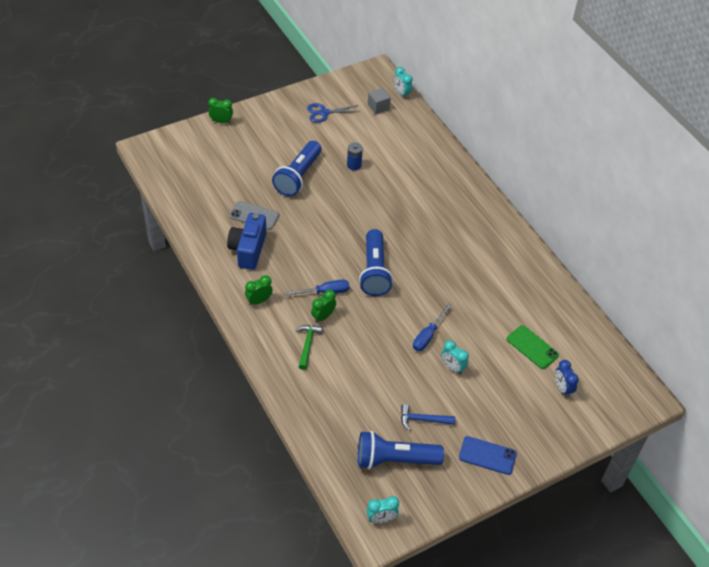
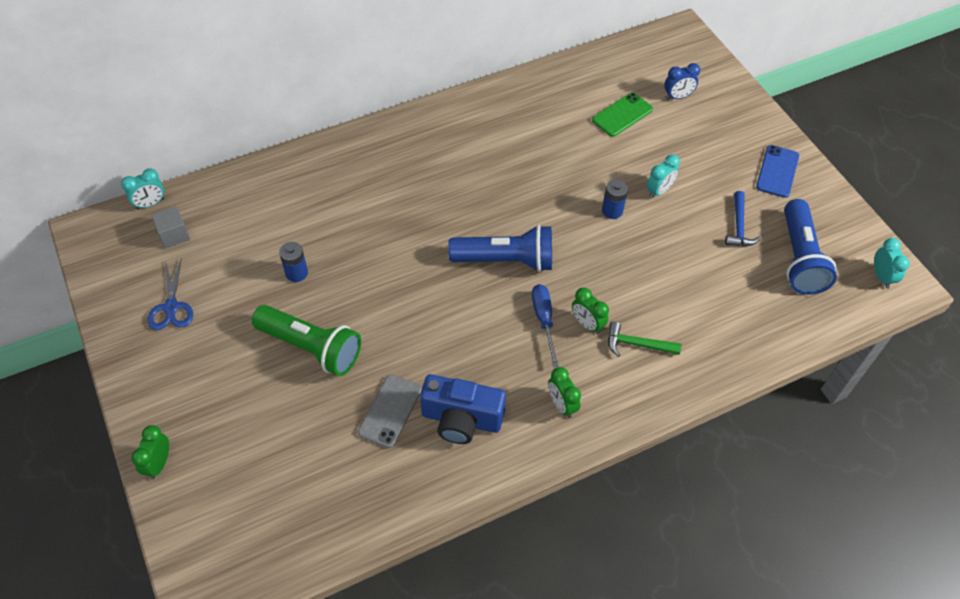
camera: 85 degrees left, 5 degrees up
blue flashlight [272,141,321,196] -> green flashlight [252,305,361,376]
blue screwdriver [413,303,452,351] -> blue battery [602,179,628,219]

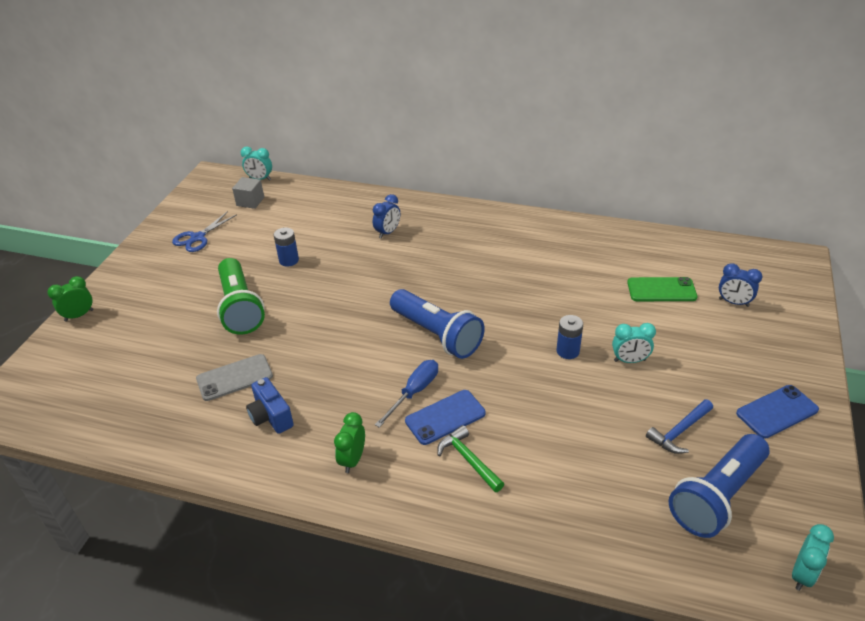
camera: 45 degrees right, 15 degrees down
blue camera [420,374,506,444] -> blue camera [246,377,294,434], size x0.65
green clock [572,287,609,334] -> blue phone [405,390,486,445]
none -> blue clock [373,194,400,239]

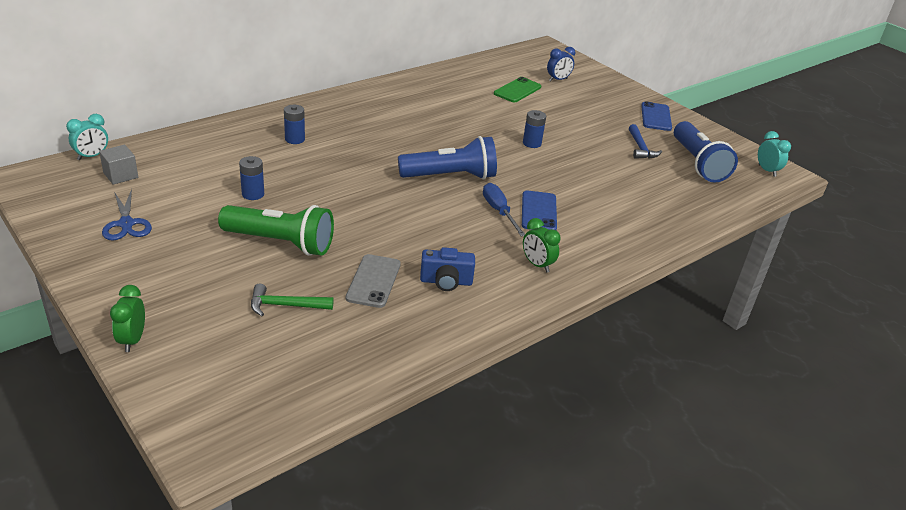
camera: 60 degrees left, 5 degrees down
blue clock [373,194,400,239] -> blue battery [284,105,305,144]
green hammer [437,425,504,492] -> green hammer moved to [251,284,334,316]
turquoise clock [612,323,656,363] -> none

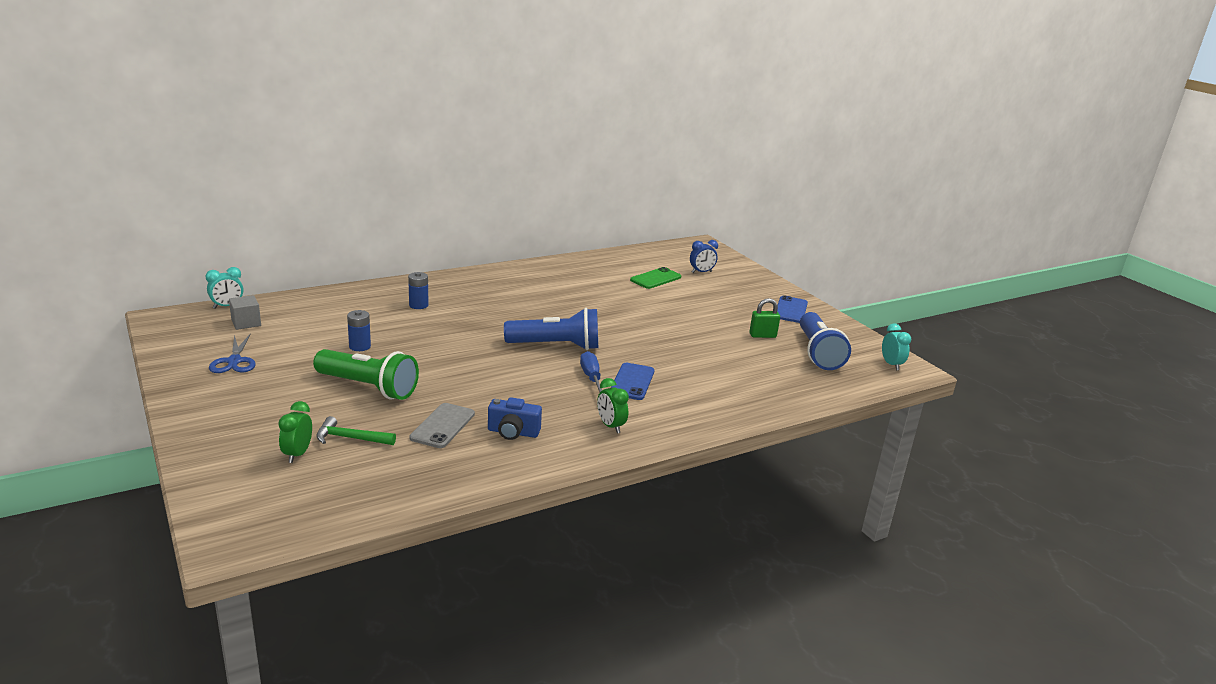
camera: 10 degrees right, 10 degrees down
green clock [110,285,145,352] -> green clock moved to [278,401,312,463]
blue battery [523,110,546,148] -> none
blue hammer [629,124,662,159] -> green padlock [749,298,780,338]

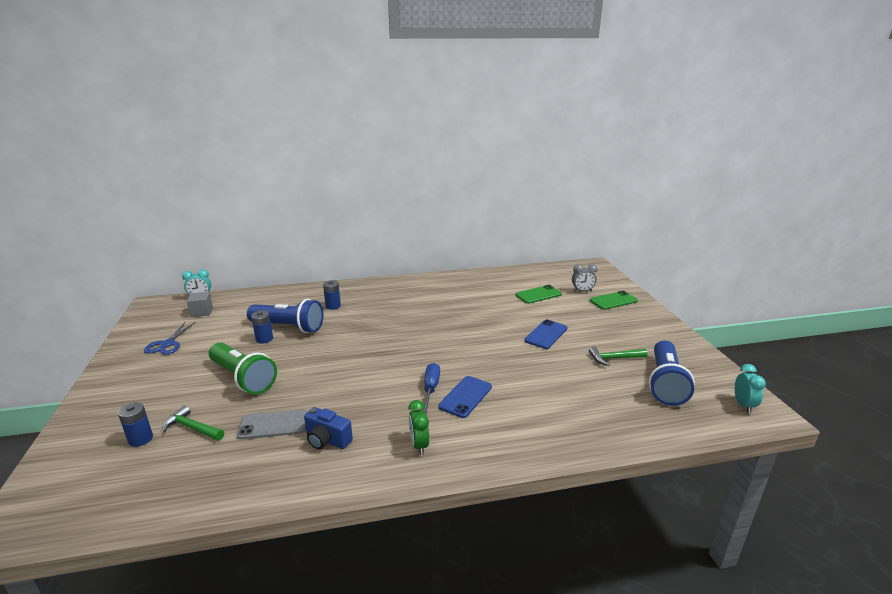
camera: 20 degrees right, 0 degrees up
green clock [278,401,312,463] -> blue battery [118,402,153,447]
grey phone [409,403,475,448] -> grey phone turned 45 degrees clockwise [237,409,307,440]
blue flashlight [504,308,598,350] -> blue flashlight moved to [247,299,324,333]
blue clock [690,240,718,273] -> grey clock [572,264,598,292]
green padlock [749,298,780,338] -> green hammer [589,347,647,366]
blue phone [777,295,808,323] -> blue phone moved to [524,319,567,349]
none -> green phone [590,291,638,310]

